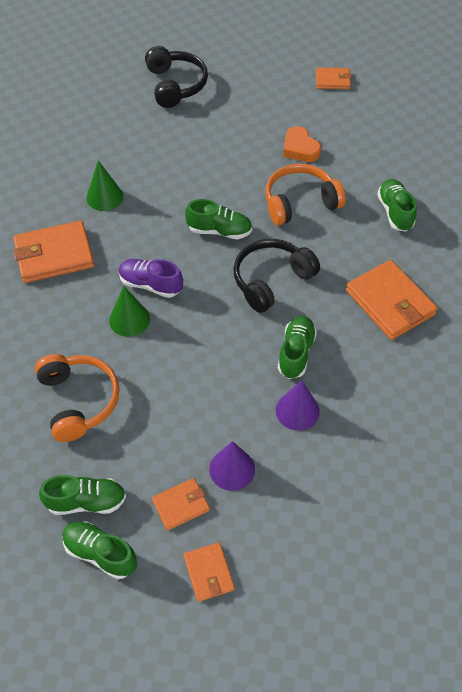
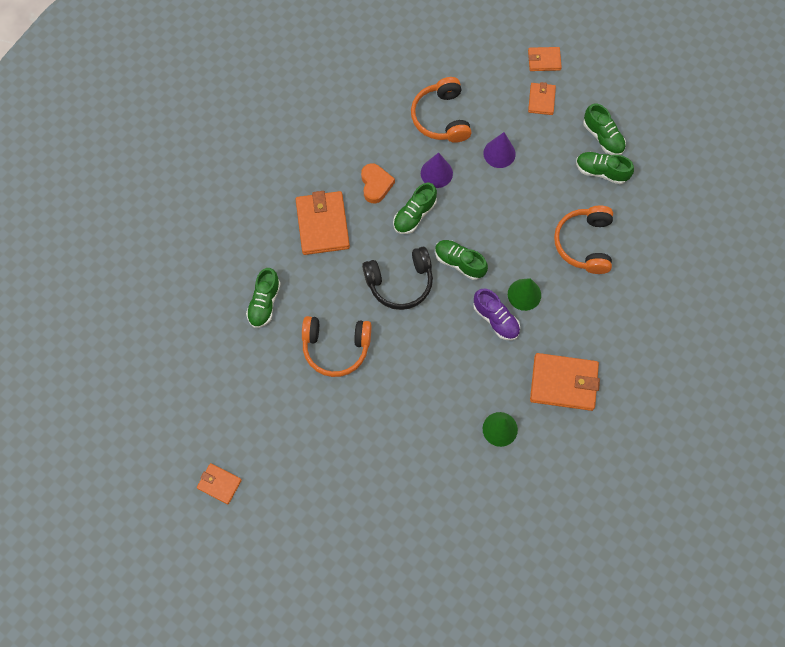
camera: 155 degrees left, 15 degrees up
black headphones [145,46,208,108] -> none
orange wallet [152,478,210,530] -> orange wallet moved to [528,47,562,71]
green shoe [185,199,252,239] -> green shoe moved to [435,240,488,280]
orange heart [283,126,321,162] -> orange heart moved to [361,163,395,203]
none -> orange headphones [411,77,471,143]

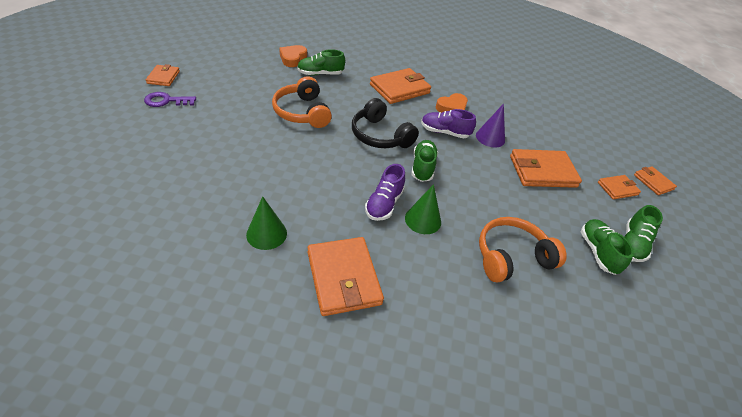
camera: 60 degrees right, 25 degrees down
green shoe [393,183,437,234] -> purple shoe [421,109,476,138]
orange headphones [411,77,471,143] -> none
purple cone [483,132,516,168] -> orange wallet [510,149,582,188]
none -> purple key [144,92,196,107]
none -> orange heart [279,45,307,67]

